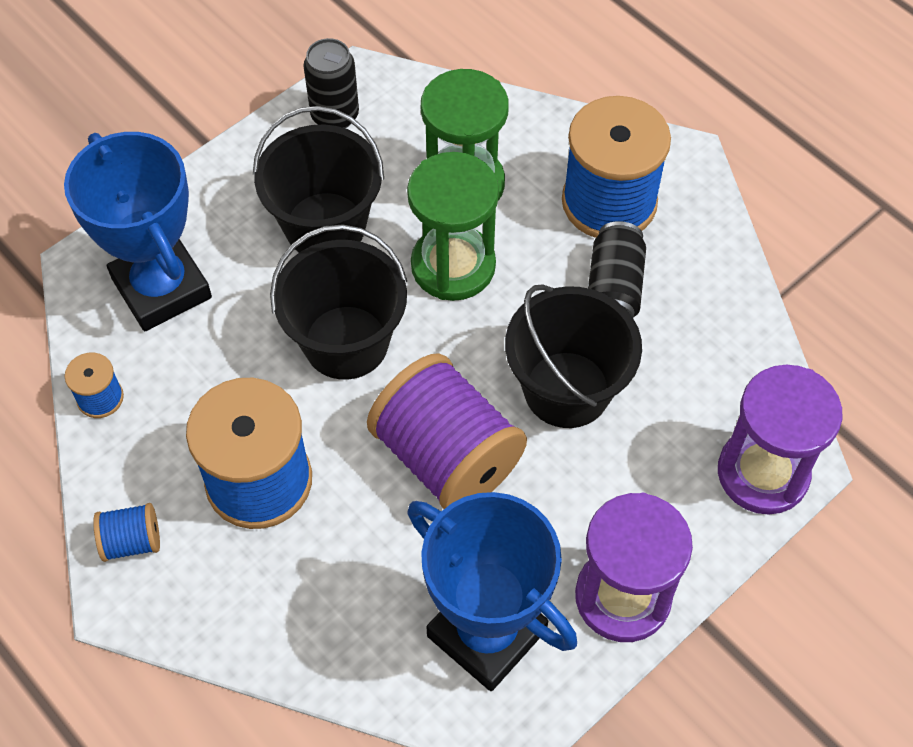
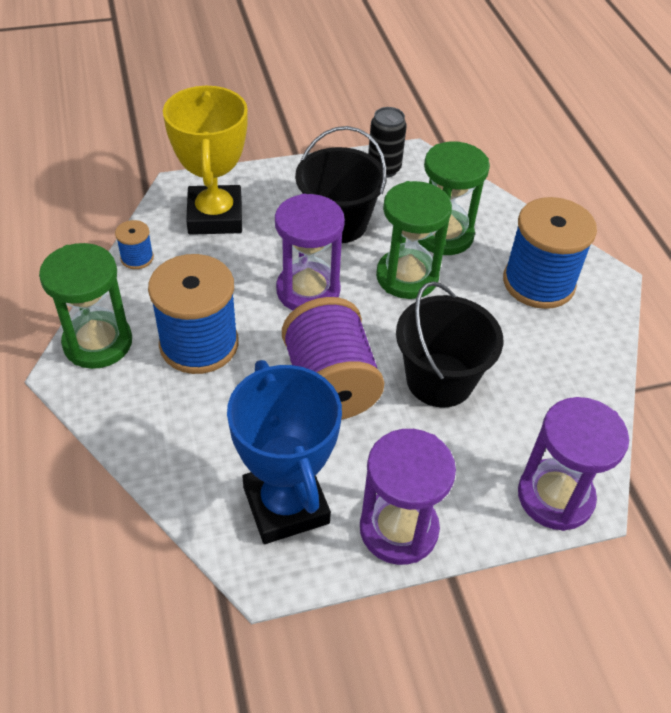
camera: 25 degrees right, 10 degrees down
blue trophy [64,132,212,331] -> yellow trophy [163,86,248,235]
blue spool [93,503,160,562] -> green hourglass [39,243,132,369]
black bucket [270,224,407,380] -> purple hourglass [275,194,345,310]
black can [588,221,646,317] -> none

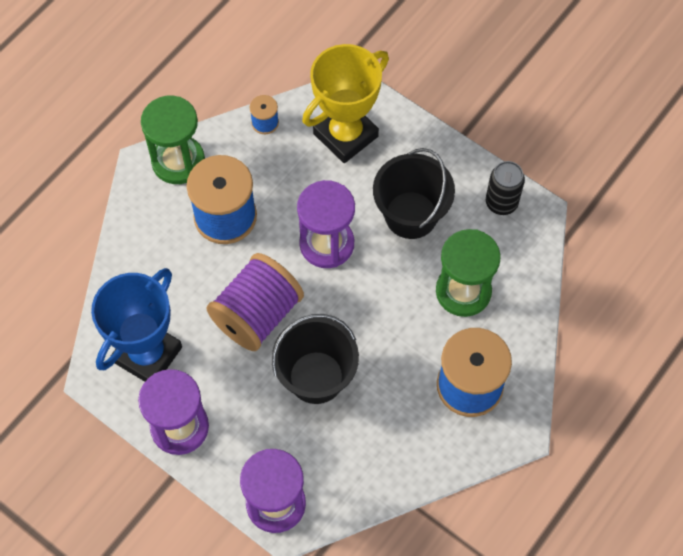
camera: 55 degrees right, 15 degrees up
green hourglass [376,181,452,299] -> none

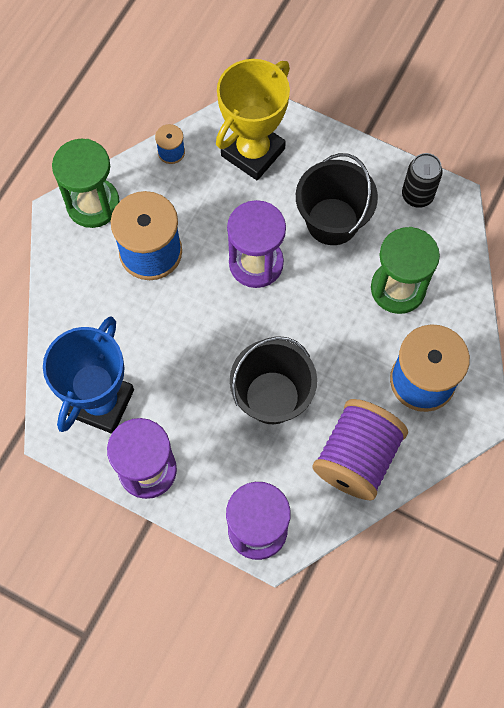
camera: 10 degrees left, 5 degrees up
purple spool [206,253,304,351] -> purple spool moved to [312,399,408,500]

